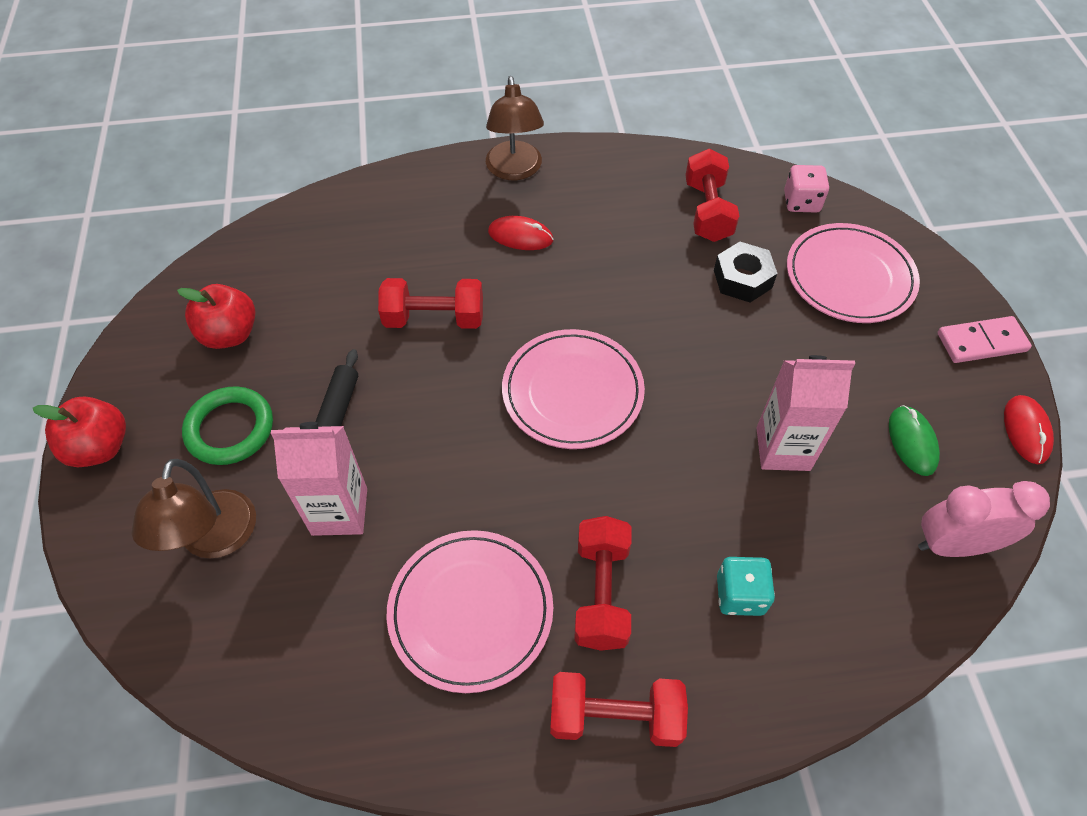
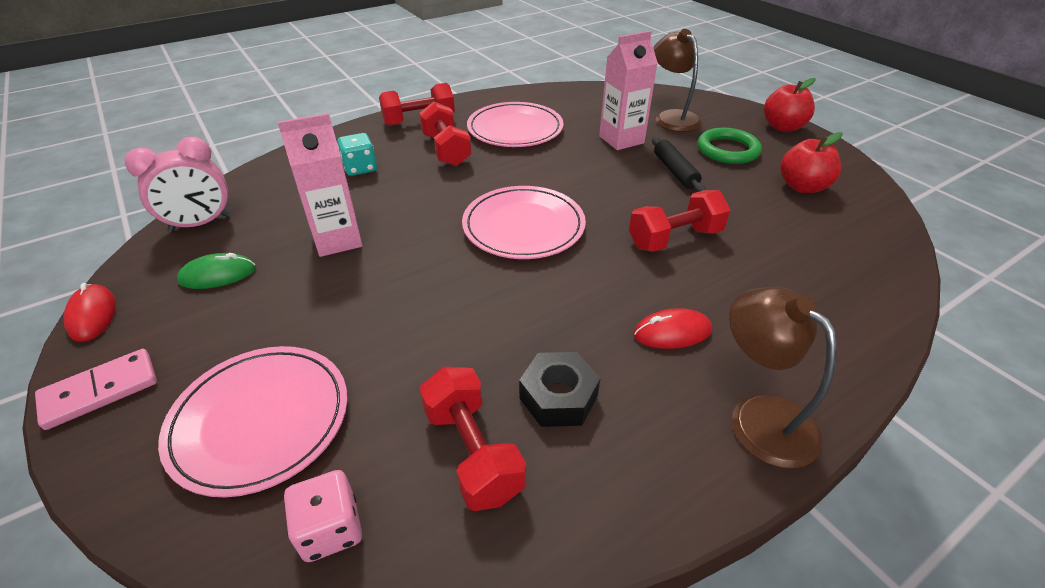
camera: 155 degrees right, 15 degrees down
black nut [714,242,778,303] -> black nut moved to [519,352,601,427]
green mouse [889,405,940,476] -> green mouse turned 75 degrees counterclockwise [177,253,256,289]

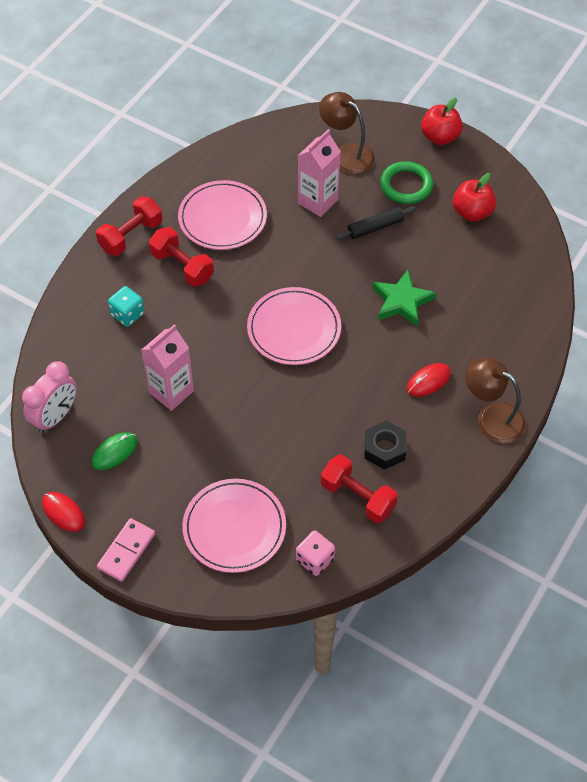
camera: 25 degrees left, 15 degrees up
red dumbbell [629,190,731,252] -> green star [372,270,436,327]
black rolling pin [652,137,705,192] -> black rolling pin turned 75 degrees counterclockwise [335,206,416,240]

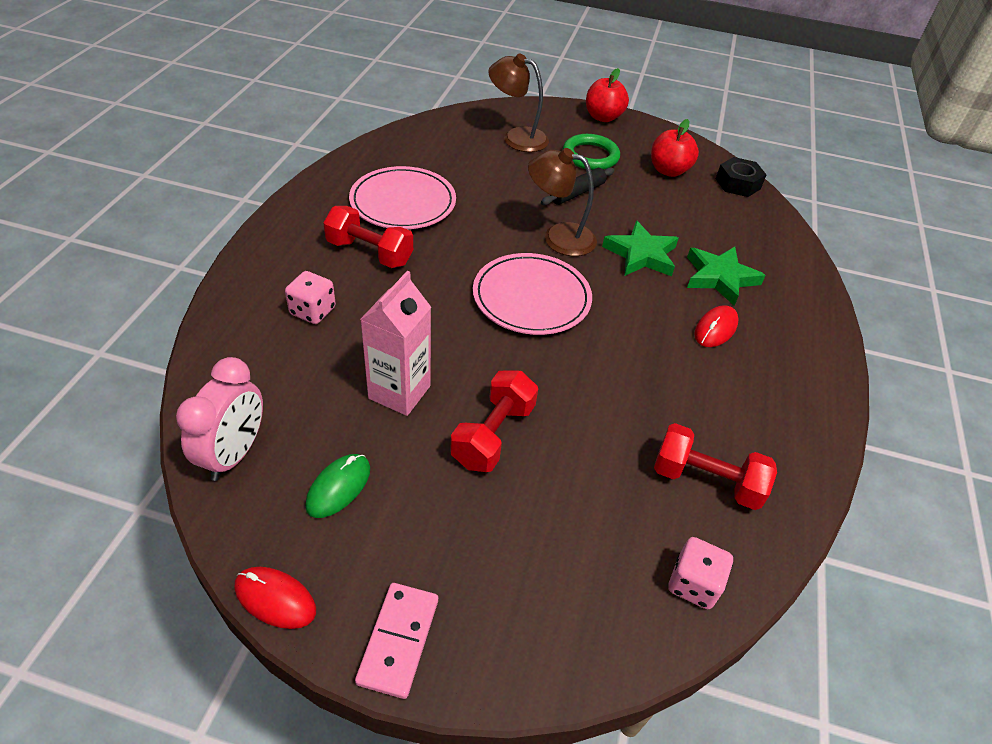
camera: 20 degrees left, 10 degrees down
red dumbbell [96,196,162,256] -> red dumbbell moved to [450,371,538,472]
turquoise dice [108,286,145,327] -> pink dice [285,271,336,324]
pink plate [182,479,286,573] -> none
pink carton [298,129,341,217] -> none
black nut [364,421,406,470] -> black nut moved to [716,157,767,197]
brown lamp [465,357,526,443] -> brown lamp moved to [528,148,597,256]
none -> green star [687,247,766,306]

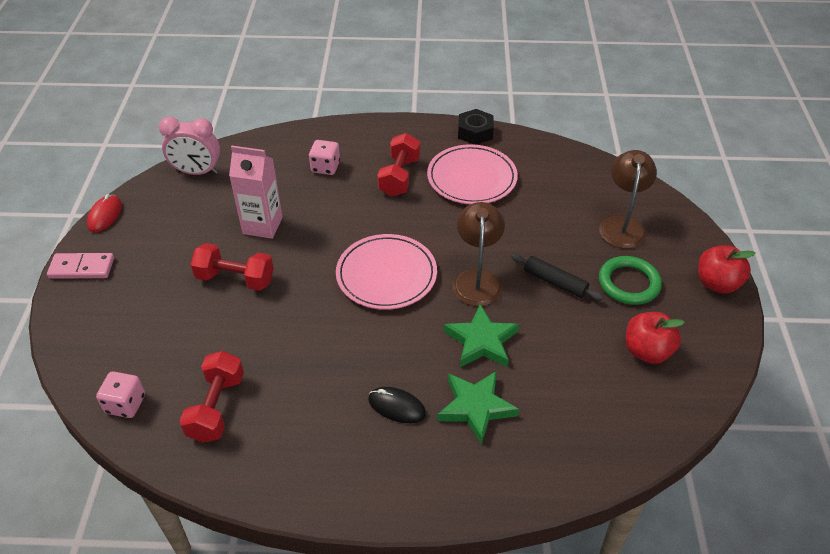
camera: 80 degrees right, 0 degrees up
green mouse [305,454,370,518] -> none
red mouse [694,305,739,347] -> black mouse [368,387,426,423]
black nut [716,157,767,197] -> black nut moved to [458,109,494,145]

